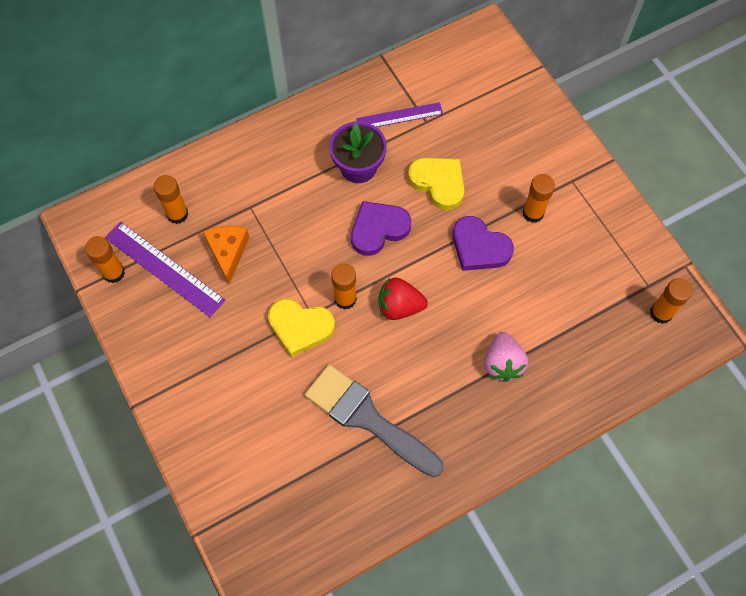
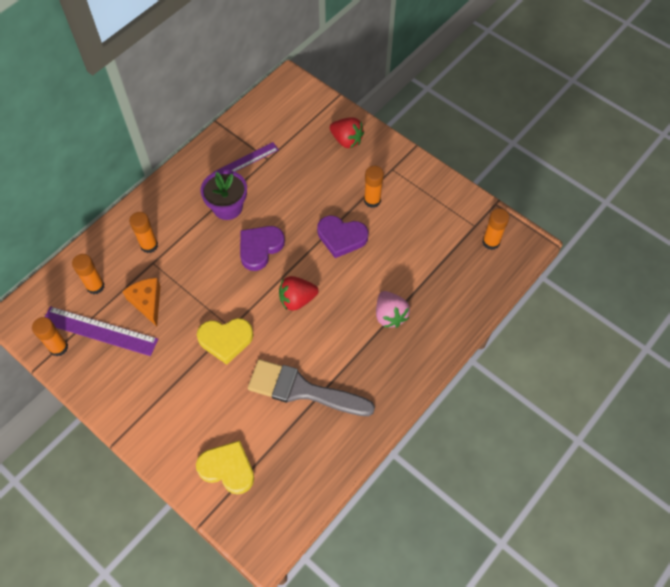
camera: 20 degrees left, 5 degrees down
orange glue stick [331,263,357,310] -> orange glue stick moved to [129,212,158,253]
yellow heart [408,157,464,210] -> yellow heart moved to [196,440,254,495]
none -> red strawberry [330,117,364,148]

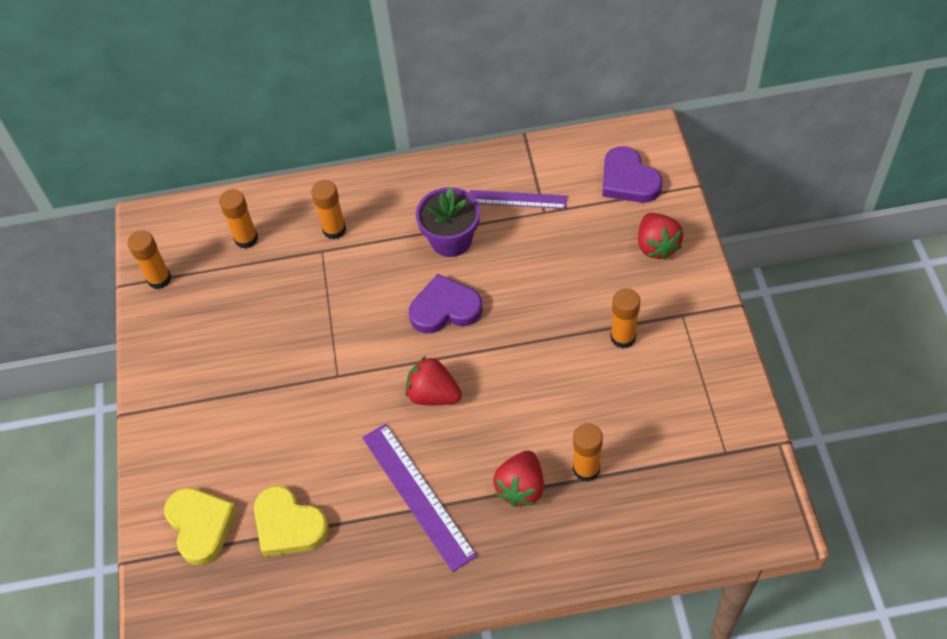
camera: 45 degrees right, 5 degrees down
purple ruler [45,306,158,356] -> purple ruler moved to [362,424,477,572]
orange cheese [122,278,160,326] -> none
yellow heart [197,318,254,365] -> yellow heart moved to [254,486,329,557]
grey brush [248,359,375,416] -> none
purple heart [317,216,369,258] -> purple heart moved to [603,146,663,203]
pink strawberry [376,291,410,328] -> red strawberry [493,451,544,507]
orange glue stick [482,208,509,250] -> orange glue stick moved to [573,423,603,482]

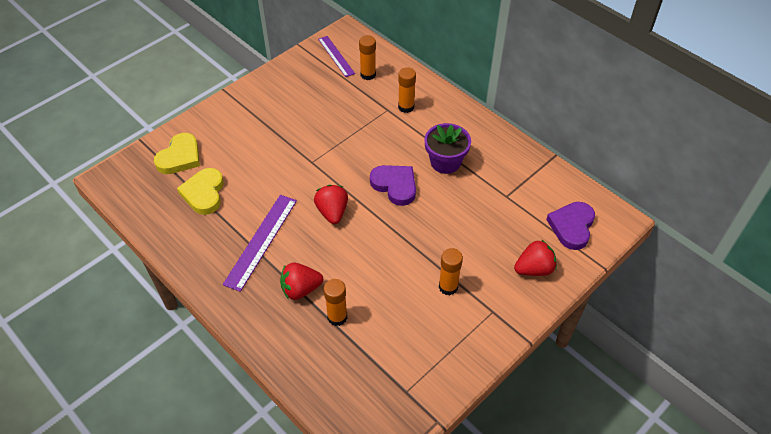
camera: 50 degrees right, 5 degrees down
orange glue stick [127,230,172,289] -> none
purple ruler [469,190,567,209] -> purple ruler moved to [318,36,355,77]
red strawberry [638,213,683,260] -> red strawberry turned 150 degrees counterclockwise [514,240,557,276]

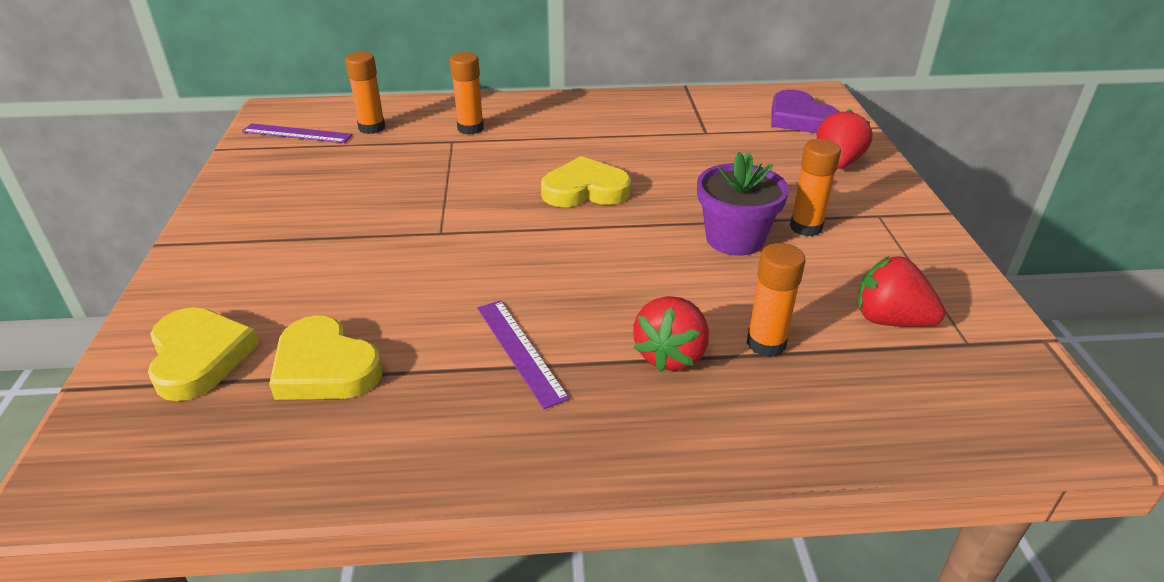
camera: 50 degrees left, 15 degrees down
purple ruler [223,195,297,292] -> purple ruler [477,300,570,409], size x0.65
red strawberry [314,185,348,224] -> red strawberry moved to [858,256,946,327]
purple heart [370,165,416,206] -> yellow heart [541,156,631,207]
purple flower pot [424,123,471,174] -> purple flower pot moved to [697,152,789,256]

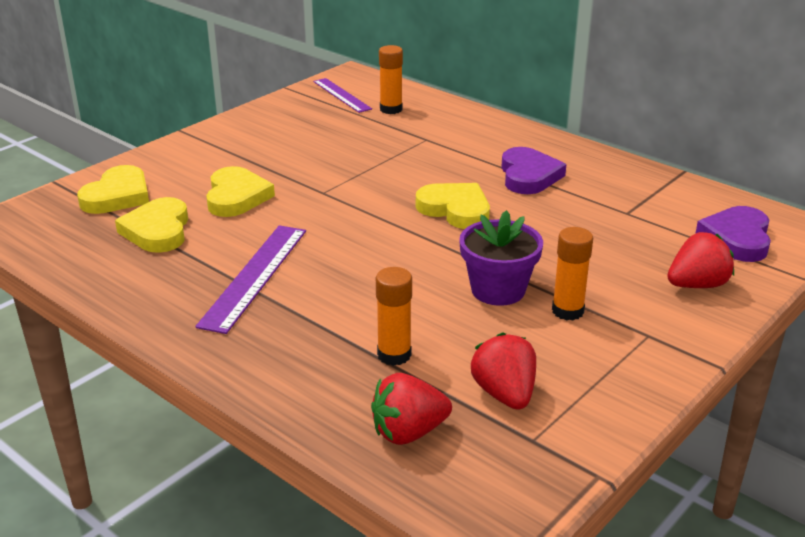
camera: 45 degrees right, 5 degrees down
orange glue stick [450,52,484,135] -> none
purple ruler [477,300,570,409] -> purple ruler [195,225,306,334], size x1.53
red strawberry [633,296,709,372] -> red strawberry moved to [371,373,452,445]
none -> yellow heart [206,166,275,217]
none -> purple heart [501,147,566,194]

